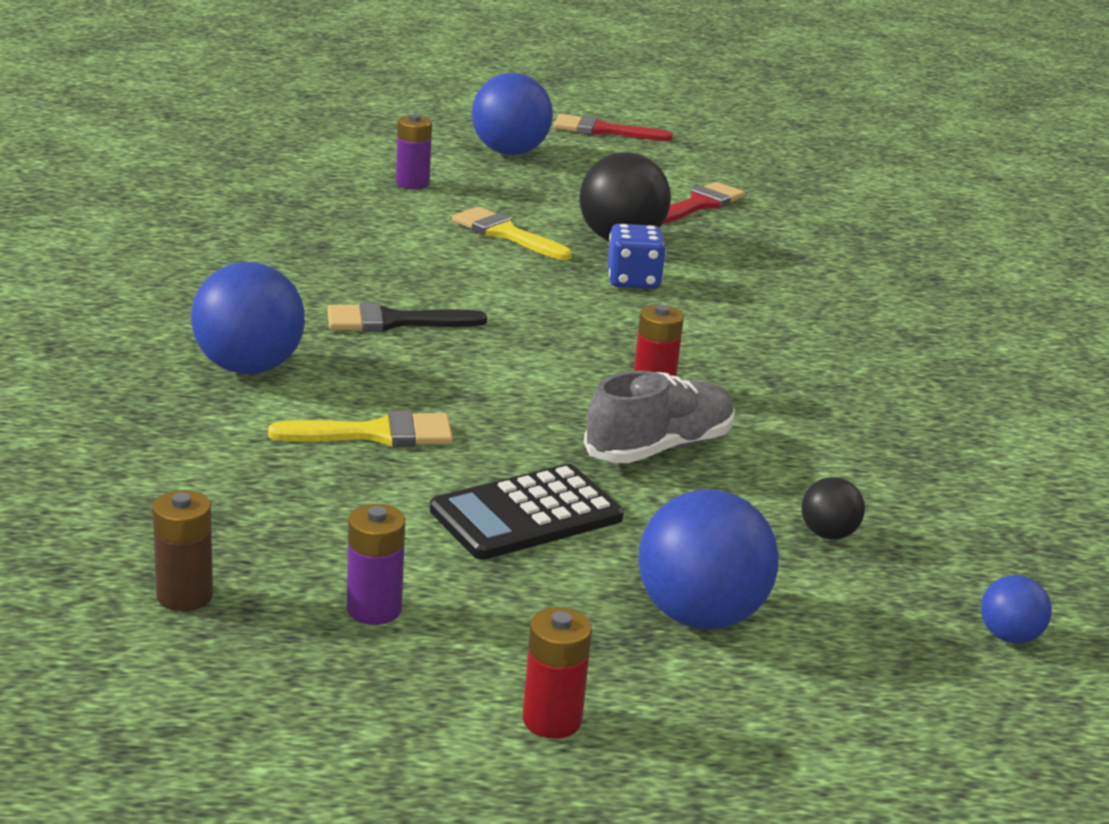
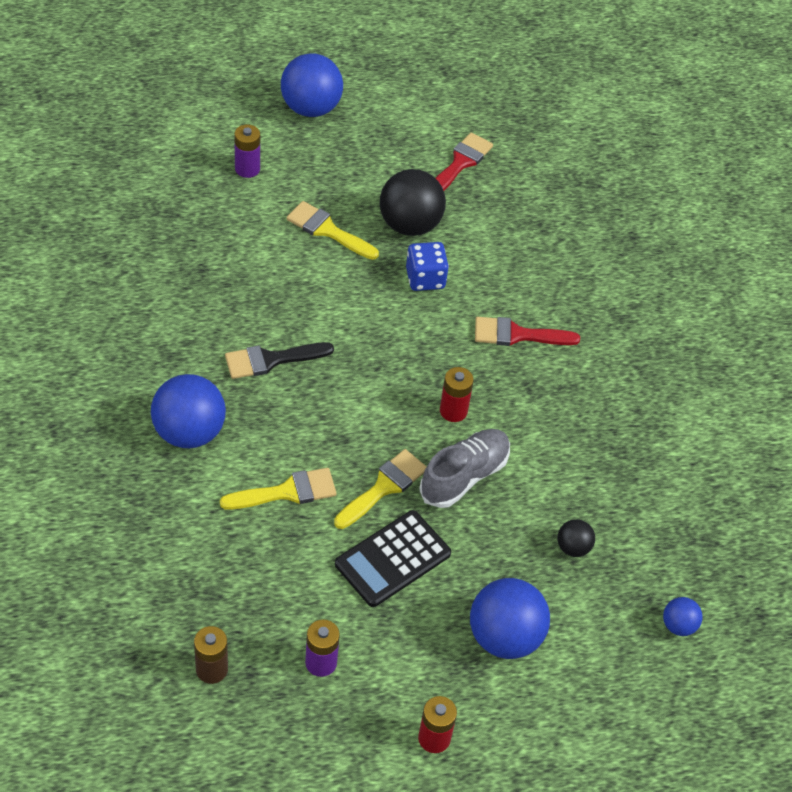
camera: 10 degrees left, 25 degrees up
red brush [553,114,673,141] -> red brush moved to [475,317,580,346]
none -> yellow brush [334,449,427,529]

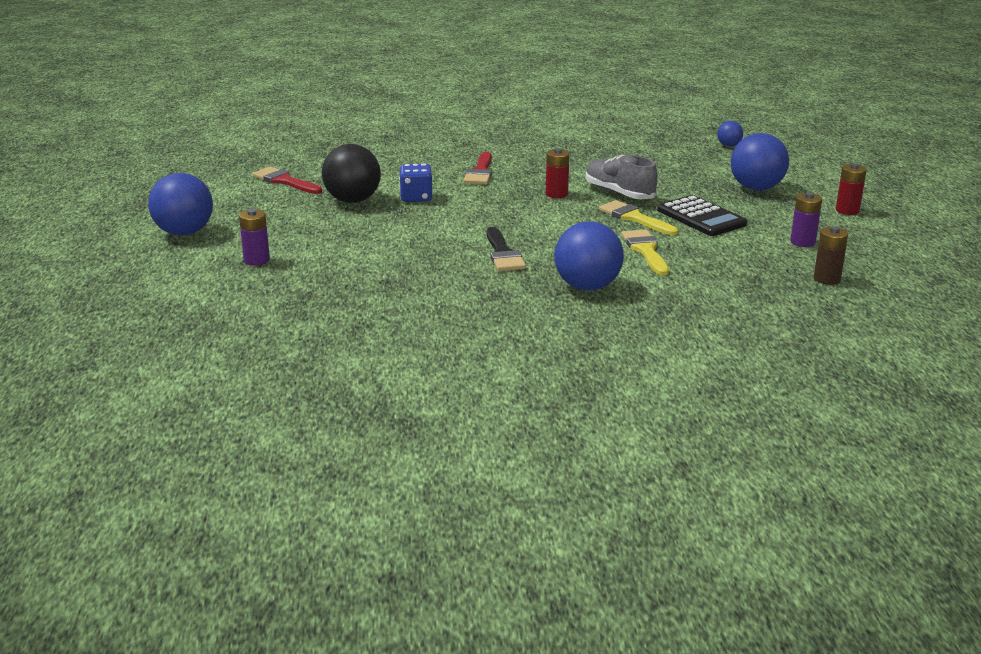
camera: 80 degrees left, 25 degrees down
yellow brush [286,201,379,260] -> none
black ball [557,519,595,557] -> none

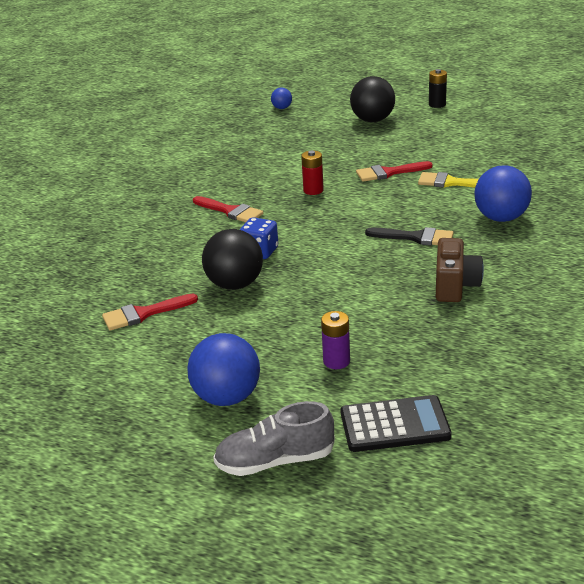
camera: 60 degrees left, 5 degrees up
grey shoe [586,155,658,199] -> grey shoe moved to [213,401,335,476]
yellow brush [599,200,678,235] -> red brush [356,161,433,182]
black calculator [657,195,747,236] -> black calculator moved to [341,395,452,452]
blue ball [731,133,789,191] -> black ball [350,76,395,122]
purple battery [790,192,822,247] -> none
brown battery [814,226,848,285] -> none
red battery [836,163,867,215] -> black battery [429,69,447,108]
none -> brown camera [436,238,484,302]

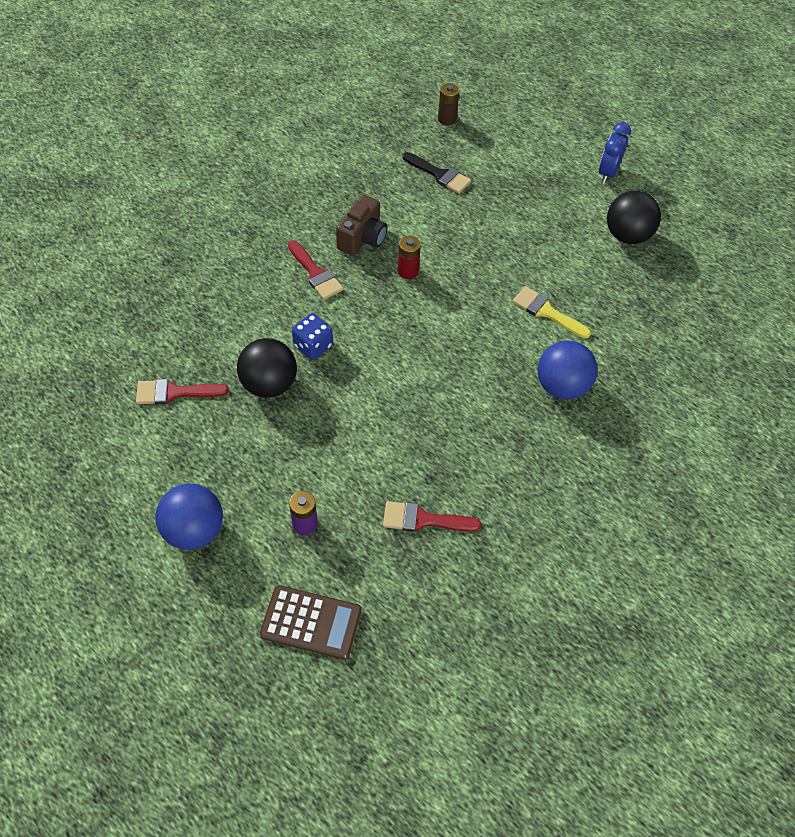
camera: 15 degrees right, 25 degrees up
grey shoe [213,401,335,476] -> none
blue ball [271,87,292,109] -> brown battery [438,83,459,125]
black calculator [341,395,452,452] -> brown calculator [260,585,362,660]
black ball [350,76,395,122] -> black ball moved to [607,191,661,244]
red brush [356,161,433,182] -> red brush moved to [383,501,481,532]
black brush [365,227,454,246] -> black brush moved to [402,152,471,194]
black battery [429,69,447,108] -> blue clock [599,122,631,183]
brown camera [436,238,484,302] -> brown camera moved to [336,195,388,256]

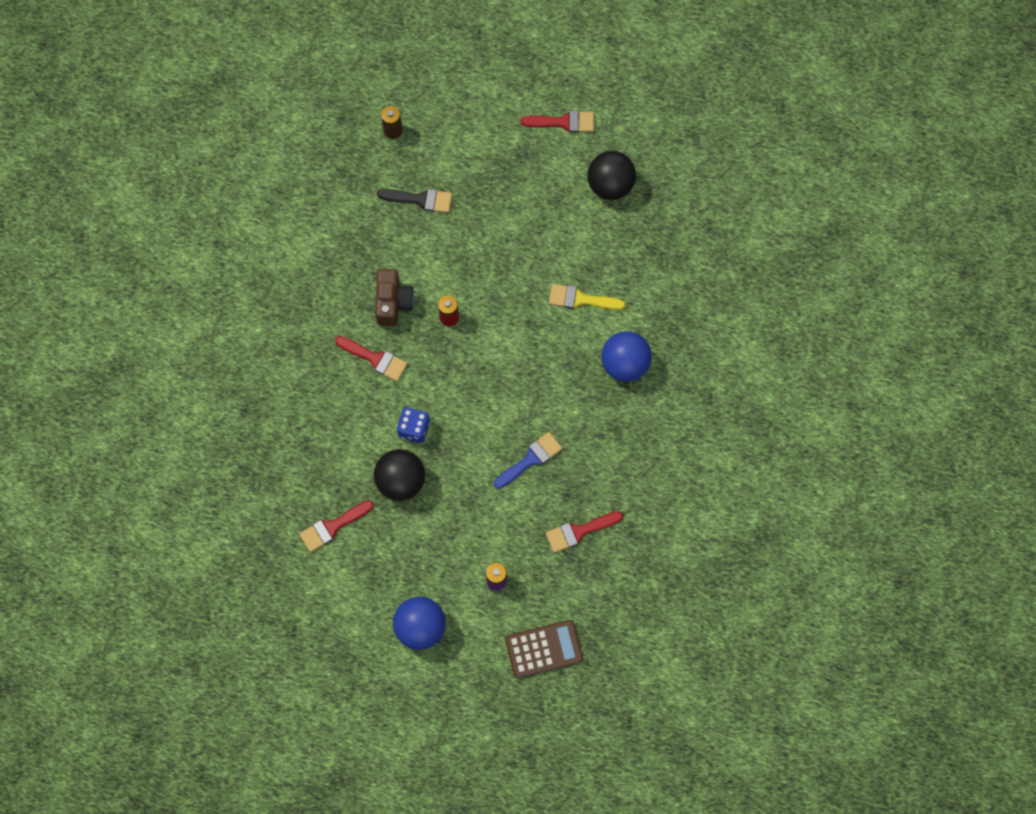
camera: 25 degrees left, 15 degrees up
blue clock [599,122,631,183] -> red brush [521,111,594,133]
none -> blue brush [494,432,562,489]

